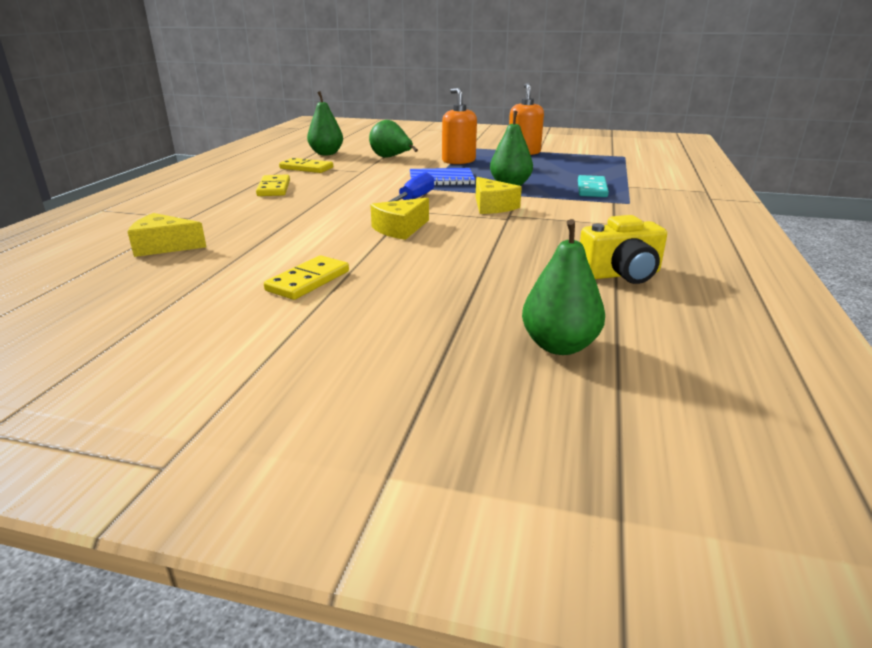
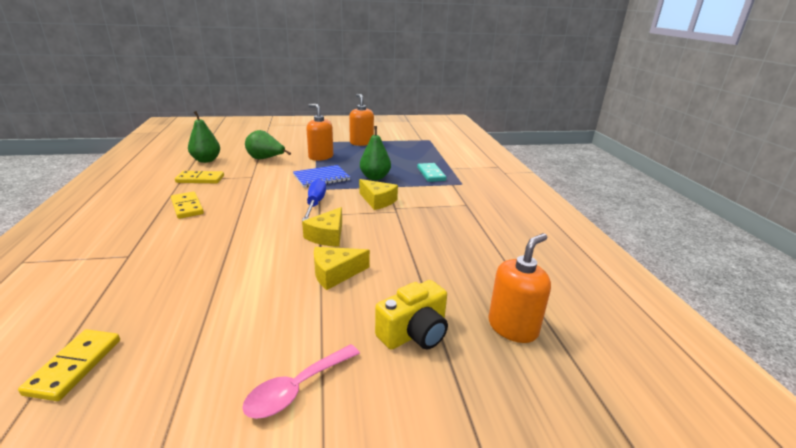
camera: 25 degrees left, 0 degrees up
yellow cheese [128,213,206,257] -> yellow cheese moved to [314,247,370,290]
yellow domino [264,255,349,300] -> yellow domino moved to [18,329,120,401]
green pear [522,219,605,355] -> orange soap dispenser [488,233,551,343]
yellow camera [580,215,667,284] -> yellow camera moved to [375,280,448,350]
none -> pink spoon [242,344,360,419]

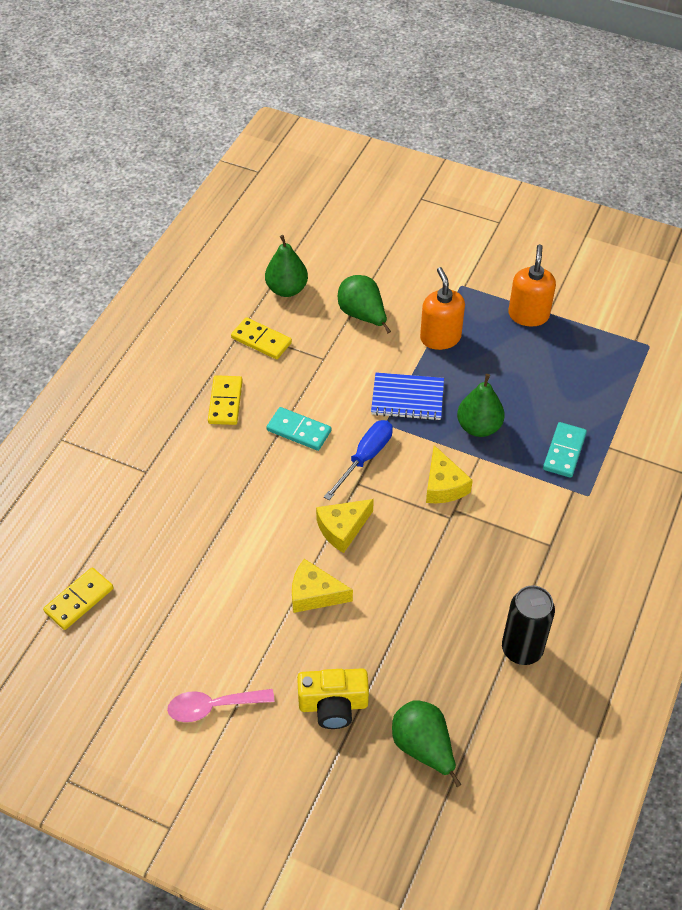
camera: 35 degrees right, 25 degrees up
orange soap dispenser [488,233,551,343] -> green pear [392,700,461,787]
none -> turquoise domino [266,407,331,451]
none -> black can [502,585,555,665]

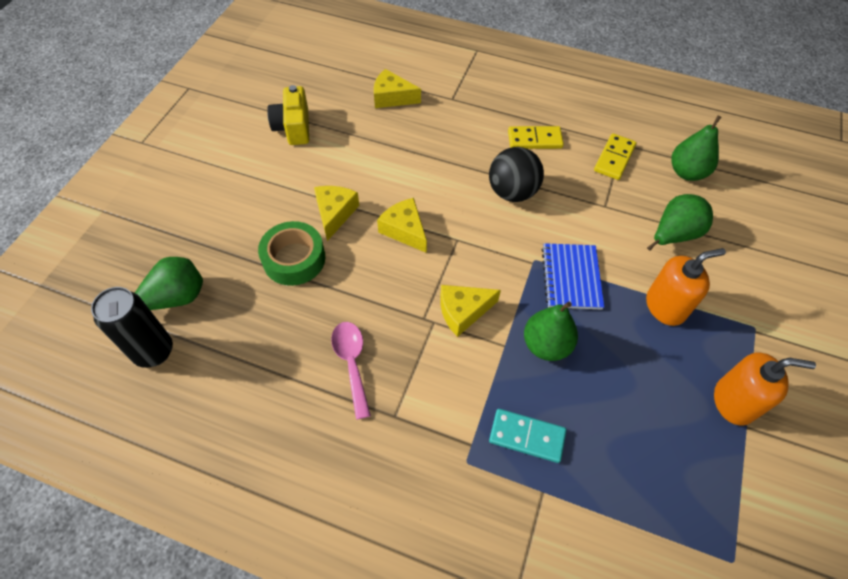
camera: 85 degrees right, 5 degrees up
yellow domino [43,567,114,630] -> none
pink spoon [167,689,274,722] -> pink spoon moved to [331,322,371,420]
turquoise domino [266,407,331,451] -> black ball [489,147,544,202]
yellow camera [297,668,369,729] -> yellow camera moved to [267,85,309,145]
blue screwdriver [324,420,393,500] -> none
black can [502,585,555,665] -> black can moved to [91,287,173,368]
none -> green tape [258,221,325,286]
none -> yellow cheese [374,69,421,108]

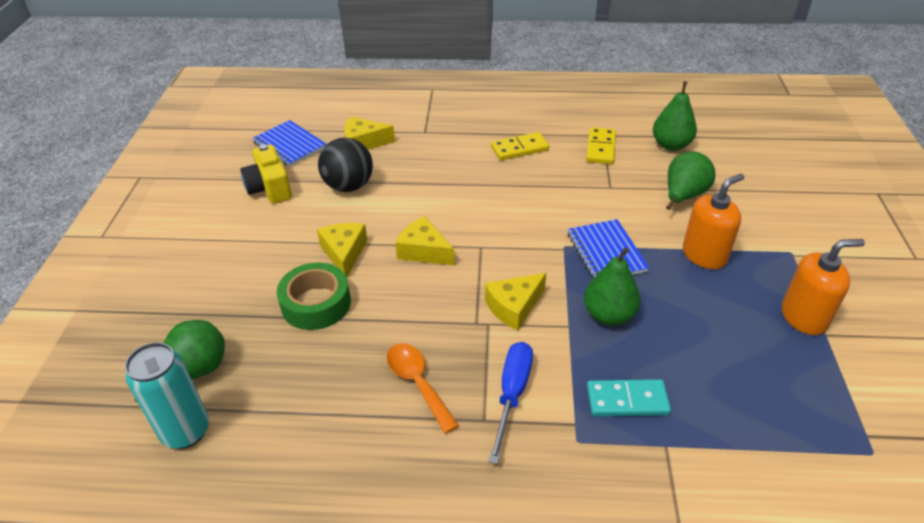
camera: 15 degrees left, 15 degrees down
black can [91,287,173,368] -> turquoise can [125,342,209,449]
pink spoon [331,322,371,420] -> orange spoon [387,343,459,434]
black ball [489,147,544,202] -> black ball moved to [318,138,373,192]
none -> blue notebook [252,120,326,167]
none -> blue screwdriver [489,342,533,464]

